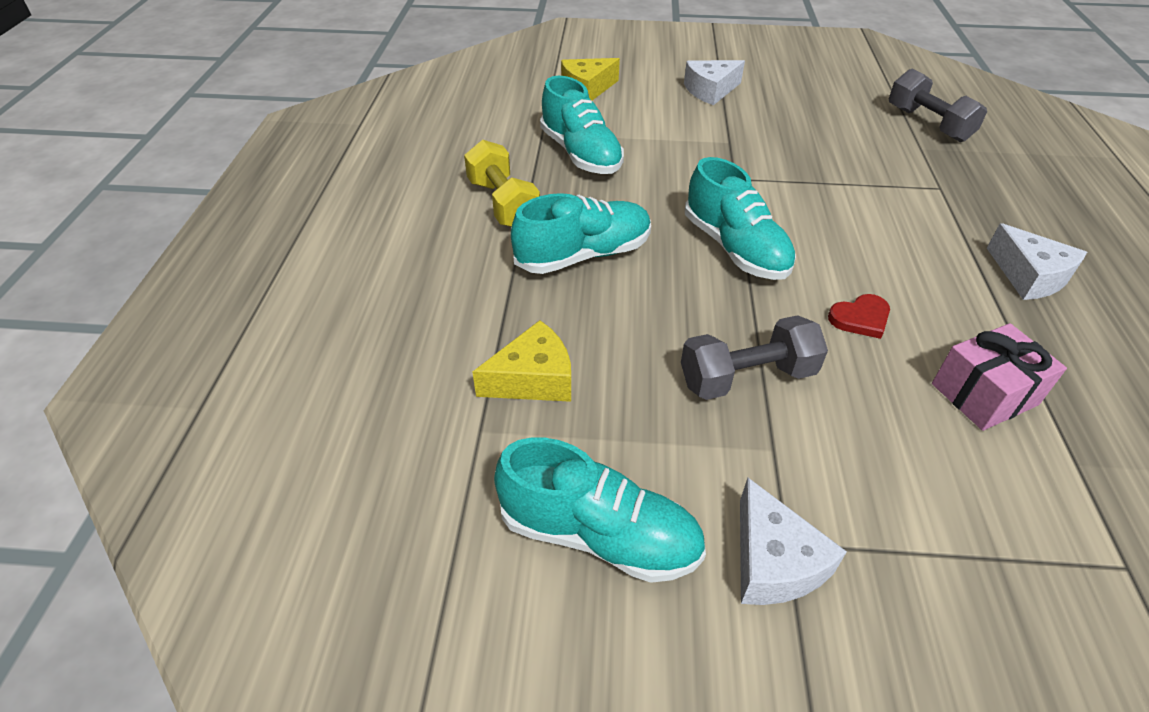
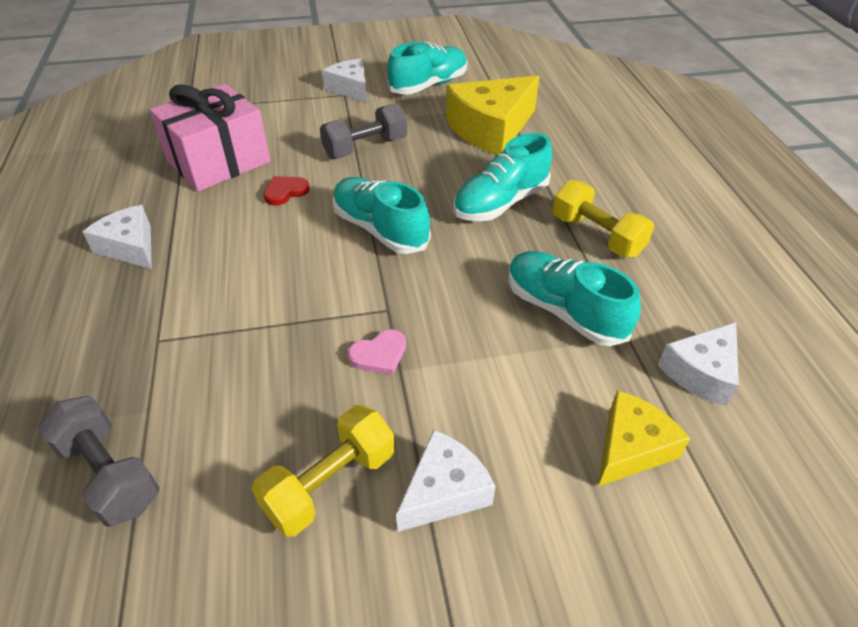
camera: 165 degrees right, 0 degrees up
yellow cheese [472,320,571,402] -> yellow cheese [446,76,540,155], size x1.71
turquoise shoe [494,438,706,583] -> turquoise shoe turned 135 degrees clockwise [388,42,467,95]
pink gift [932,323,1067,431] -> pink gift [150,84,270,191], size x1.64
none -> yellow dumbbell [252,405,395,537]
none -> pink heart [348,329,406,375]
none -> white cheese [658,322,739,406]

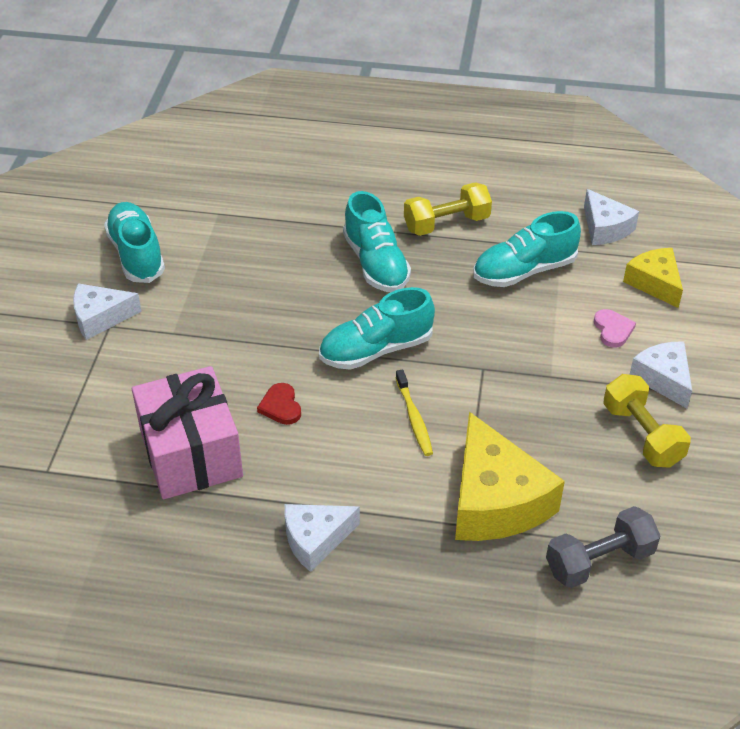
camera: 70 degrees left, 0 degrees up
grey dumbbell [320,103,407,159] -> none
pink heart [348,329,406,375] -> pink heart moved to [594,309,636,348]
yellow cheese [446,76,540,155] -> yellow cheese moved to [455,412,565,541]
none -> yellow toothbrush [396,369,433,456]

